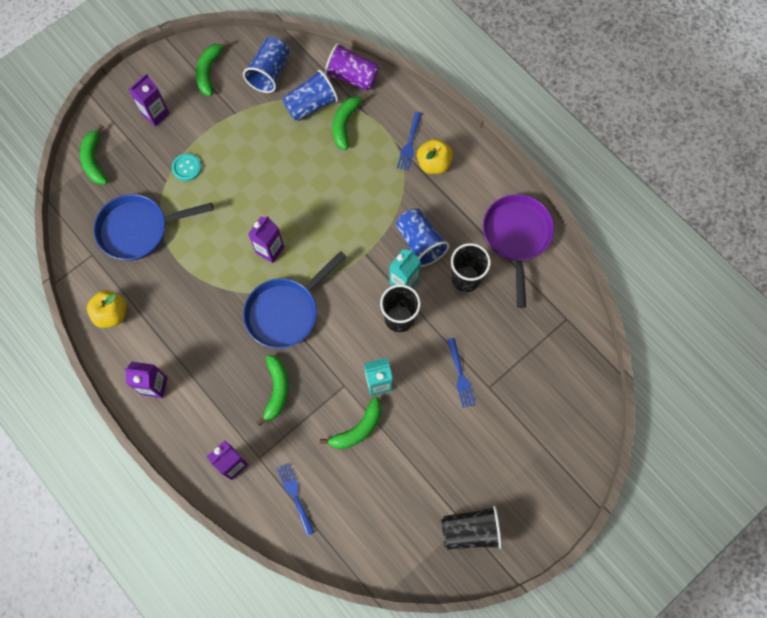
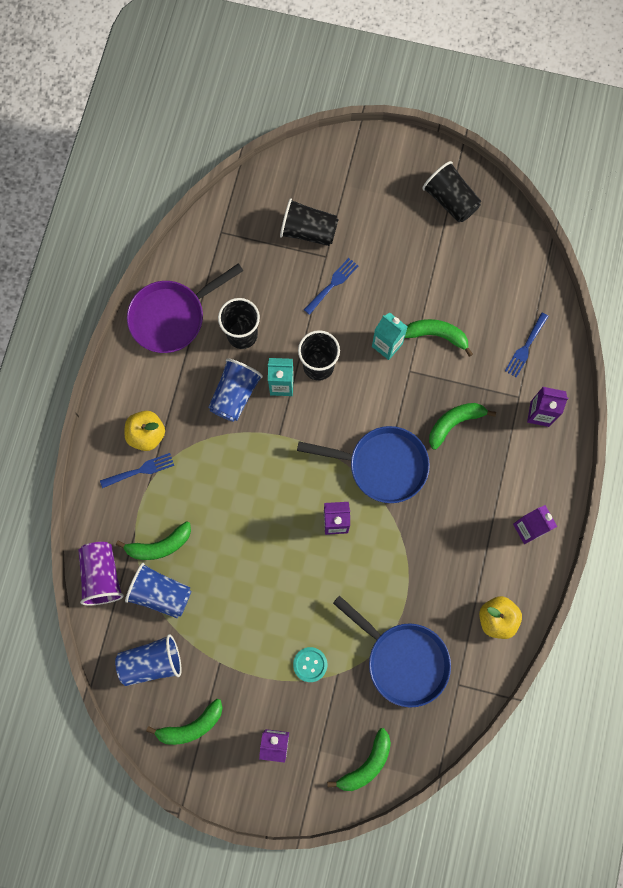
camera: 125 degrees left, 5 degrees up
none -> black cup [280,198,339,246]

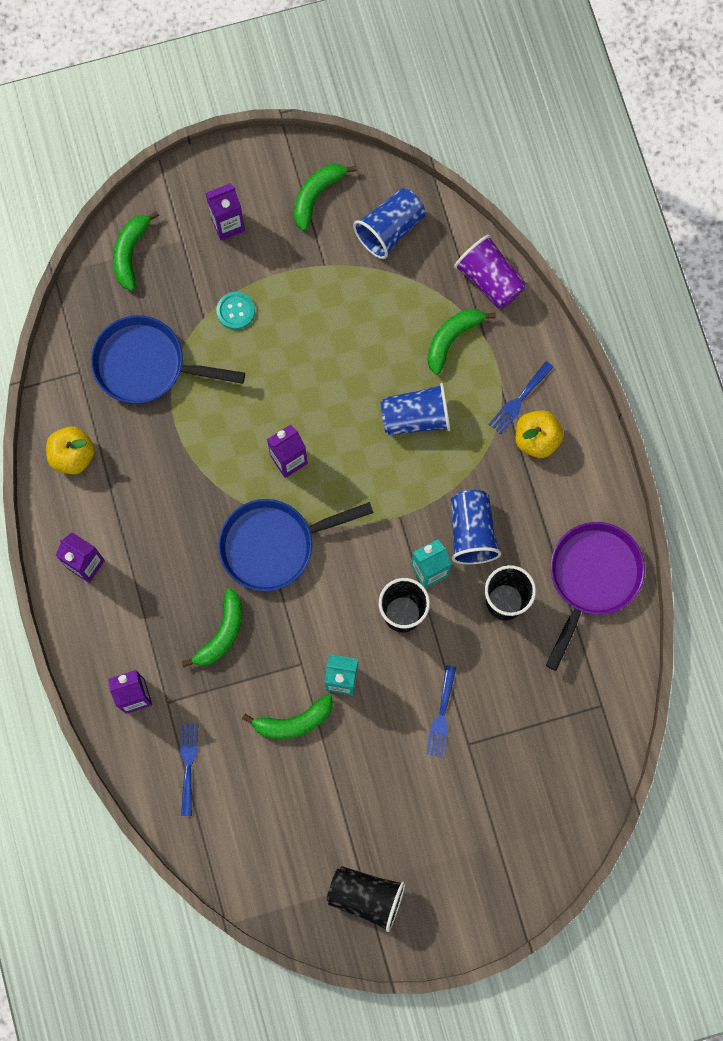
camera: 150 degrees right, 0 degrees up
blue cup [125,563,191,618] -> blue cup moved to [380,383,451,435]
black cup [280,198,339,246] -> none

